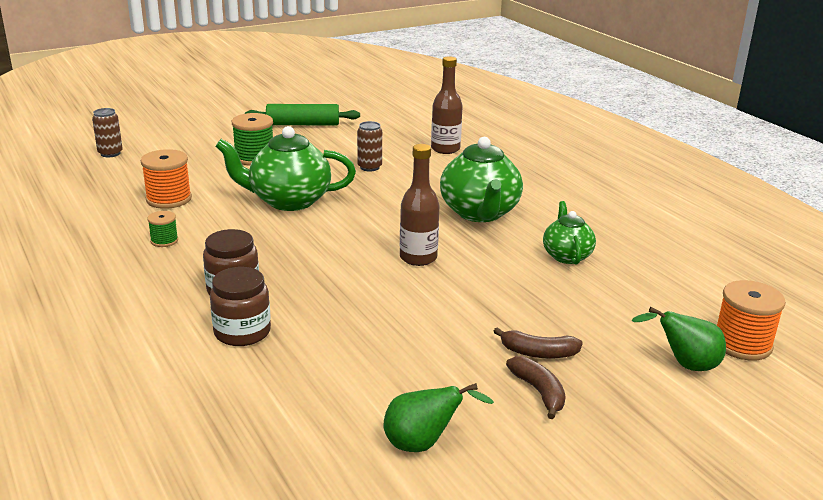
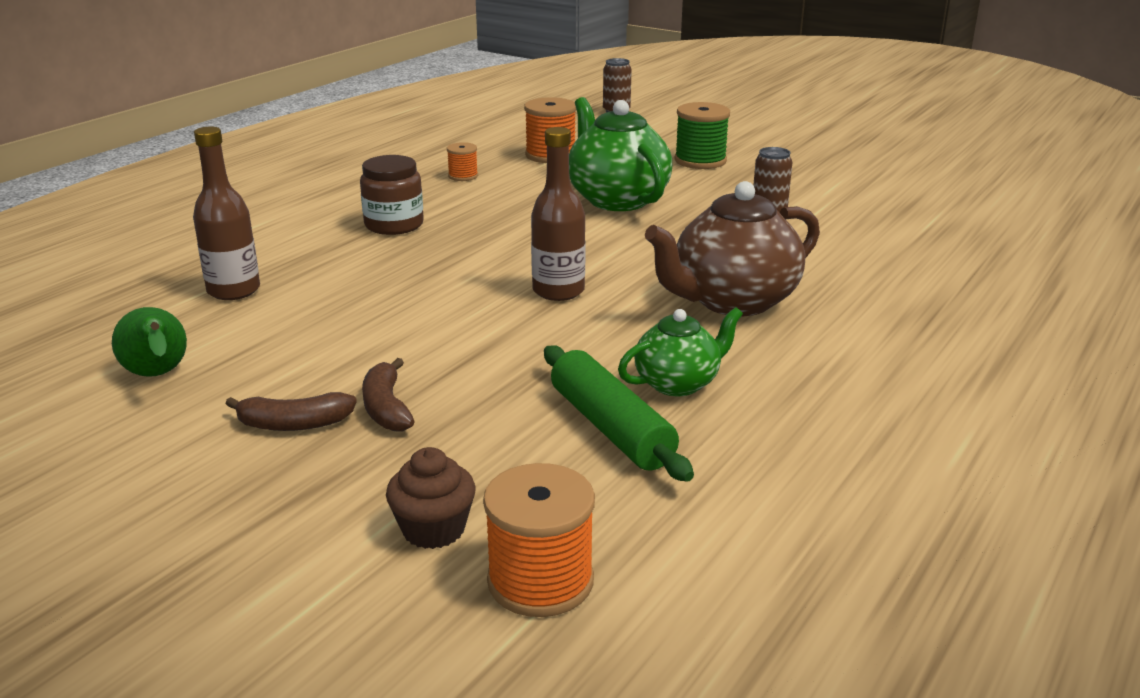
camera: 65 degrees right, 0 degrees up
green spool [147,211,178,247] -> orange spool [447,142,478,181]
brown jar [210,267,271,346] -> none
green rolling pin [245,104,360,125] -> green rolling pin moved to [544,345,694,482]
brown bottle [431,56,463,154] -> brown bottle moved to [193,126,260,300]
green teapot [440,137,523,222] -> brown teapot [645,181,820,316]
brown banana [506,356,566,419] -> brown banana turned 45 degrees clockwise [226,392,357,431]
green pear [632,307,726,371] -> brown cupcake [386,447,476,549]

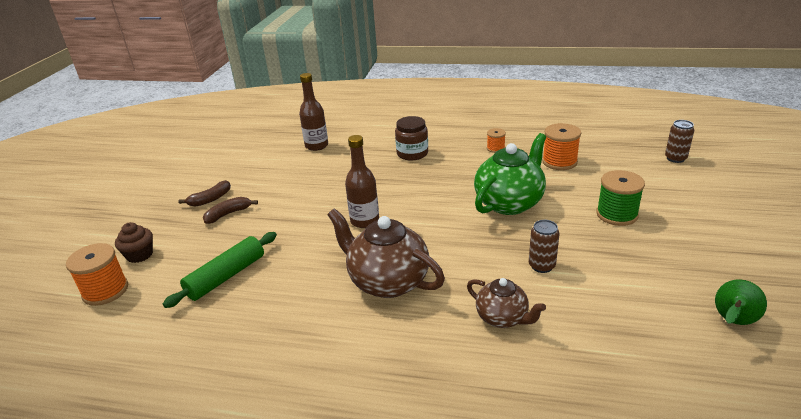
camera: 70 degrees right, 5 degrees up
green pear [112,307,187,377] -> green pear moved to [715,279,767,325]
brown banana [226,392,357,431] -> brown banana turned 105 degrees counterclockwise [178,180,231,207]
green teapot [618,307,743,396] -> none
none -> brown teapot [467,278,546,328]

